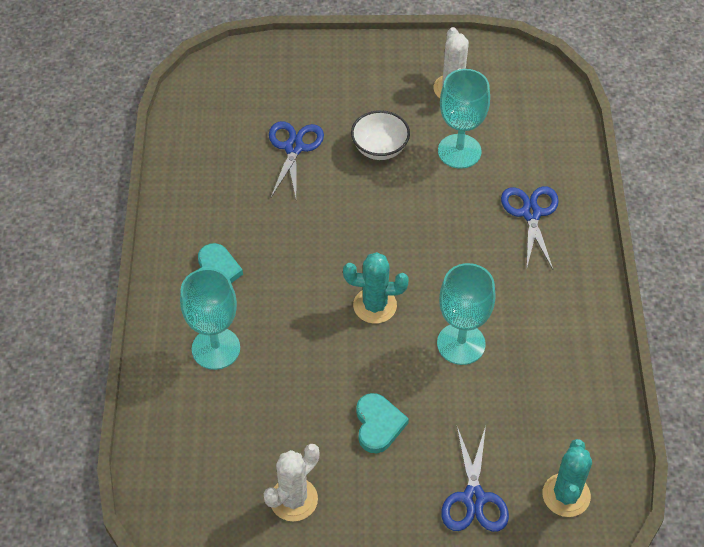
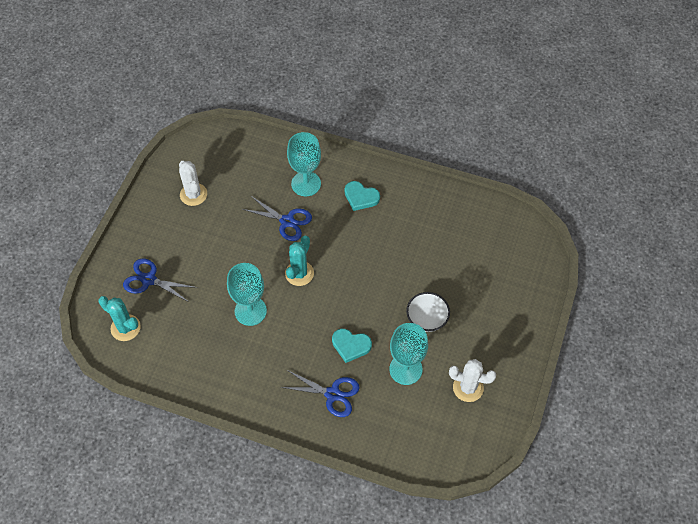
camera: 110 degrees right, 5 degrees up
blue scissors [269,121,324,198] -> blue scissors moved to [242,196,312,241]
turquoise heart [356,393,409,453] -> turquoise heart moved to [332,329,372,363]

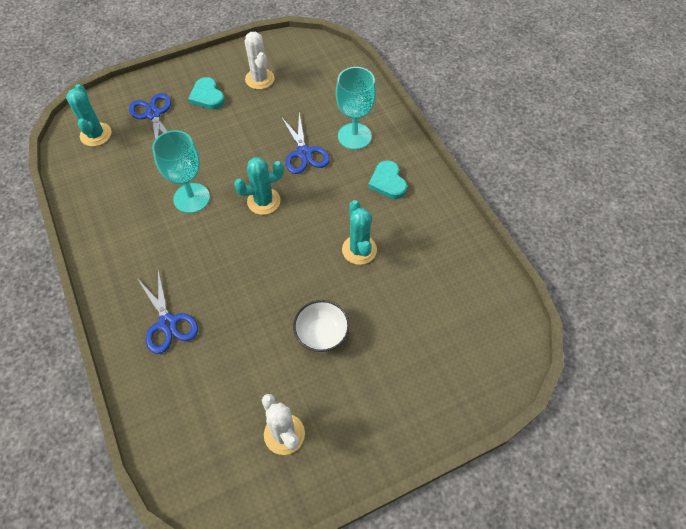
camera: 45 degrees right, 0 degrees up
white cactus [179,161,207,206] -> white cactus turned 45 degrees counterclockwise [245,32,274,89]
turquoise heart [332,329,372,363] -> turquoise heart moved to [188,77,225,109]
turquoise goblet [389,323,428,385] -> none
none -> turquoise cactus [342,200,377,265]

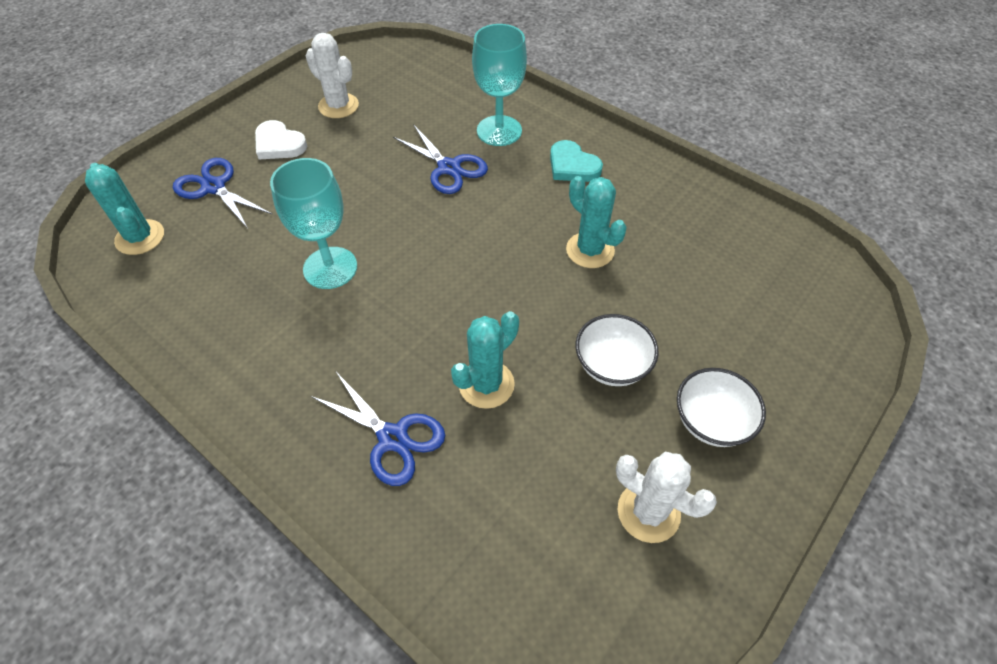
camera: 25 degrees left, 5 degrees down
turquoise heart [188,77,225,109] -> white heart [255,120,307,159]
turquoise cactus [234,157,284,215] -> turquoise cactus moved to [451,311,519,409]
none -> white bowl [677,368,766,447]

